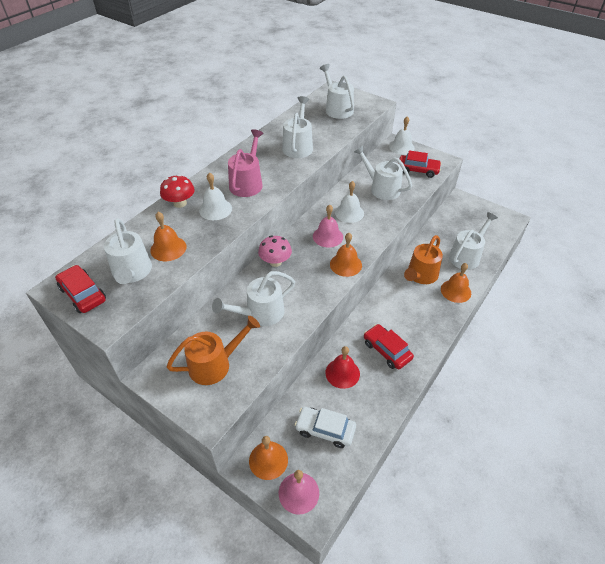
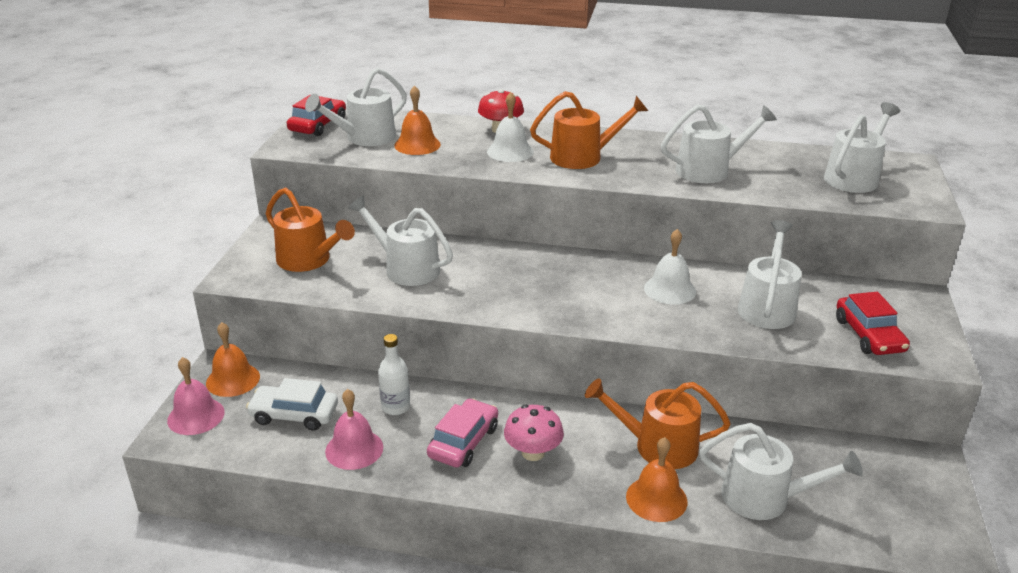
camera: 65 degrees right, 15 degrees down
pink watering can [228,129,263,197] -> orange watering can [530,91,648,169]
pink mushroom [258,235,292,267] -> pink mushroom moved to [504,405,564,461]
white car [295,407,356,448] -> white car turned 75 degrees counterclockwise [246,378,338,431]
pink bell [313,205,343,247] -> pink bell moved to [325,389,383,470]
red bell [325,346,360,389] -> white bottle [378,334,410,415]
orange bell [330,233,362,277] -> none
red car [364,324,414,369] -> pink car [427,398,498,468]
white bell [389,116,415,155] -> none

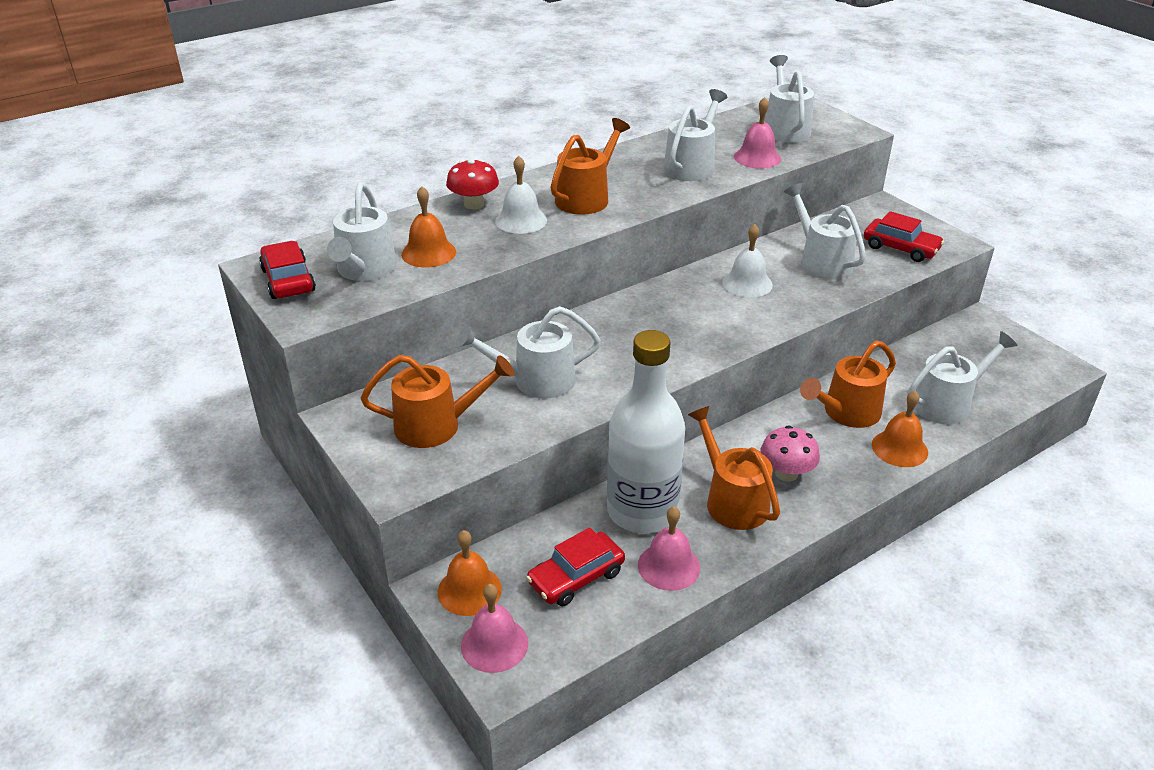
camera: 45 degrees left, 5 degrees up
white car [246,378,338,431] -> red car [526,528,625,606]
white bottle [378,334,410,415] -> white bottle [607,330,685,533], size x2.26
pink car [427,398,498,468] -> orange watering can [688,406,780,530]
none -> pink bell [734,97,781,169]

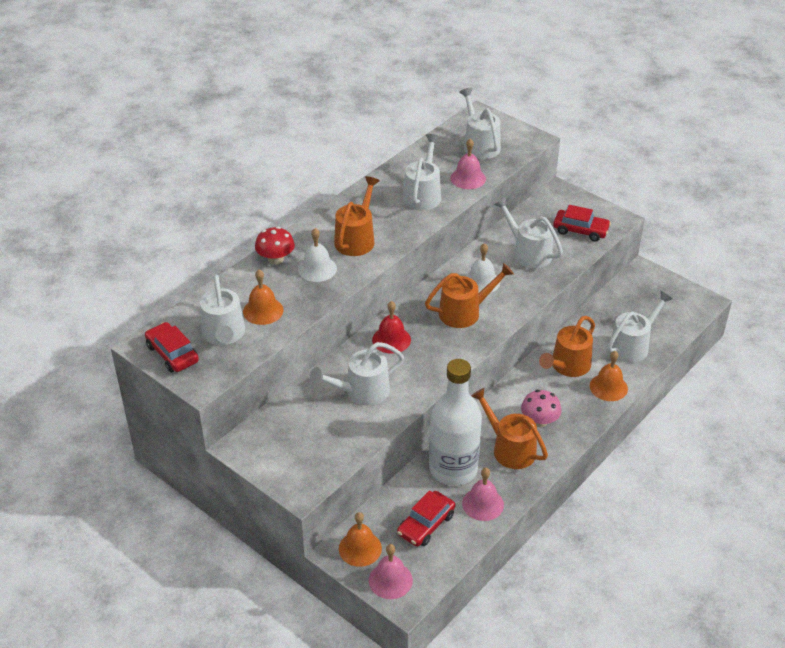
camera: 15 degrees left, 5 degrees up
orange watering can [361,355,514,448] -> orange watering can moved to [425,263,514,328]
none -> red bell [372,301,411,354]

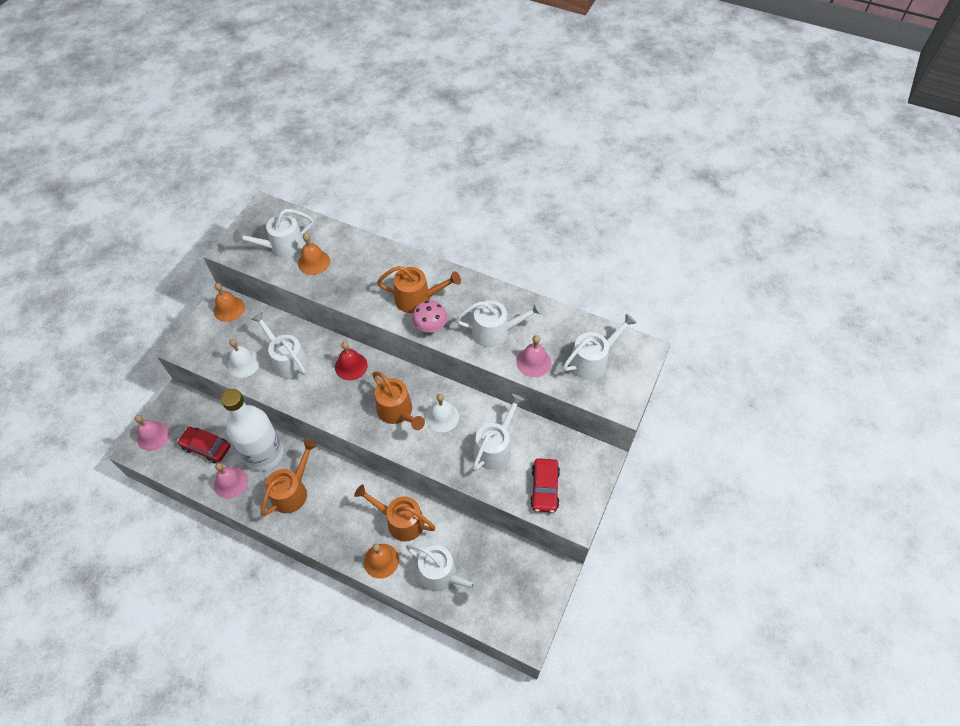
camera: 75 degrees right, 15 degrees up
red car [145,322,199,372] -> none
red mushroom [255,227,295,265] -> none
white bell [298,228,337,282] -> white bell moved to [228,339,260,378]
orange bell [339,512,382,567] -> orange bell moved to [214,283,245,322]
pink mushroom [521,390,562,427] -> pink mushroom moved to [412,301,447,333]

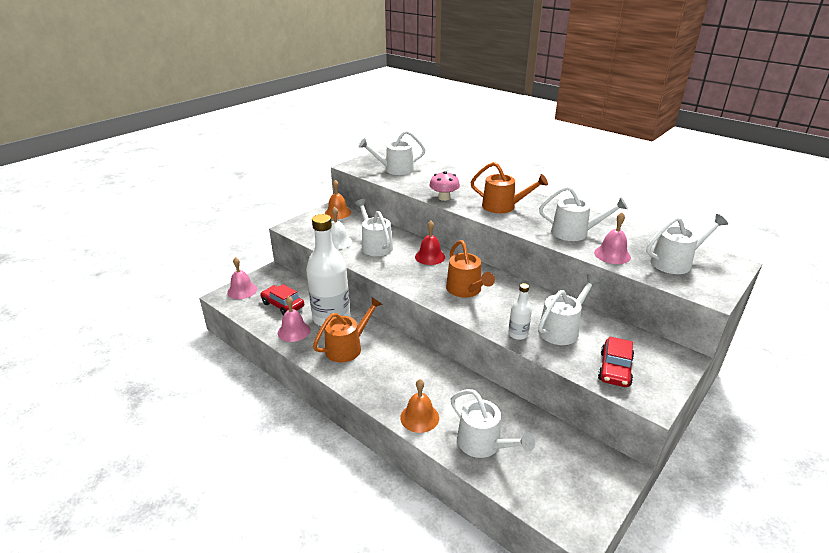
camera: 15 degrees right, 25 degrees down
orange bell [298,233,330,275] -> none
orange watering can [354,484,436,542] -> none
pink mushroom [412,301,447,333] -> pink mushroom moved to [429,171,460,201]
white bell [425,394,459,432] -> none
none -> white bottle [508,283,532,340]

